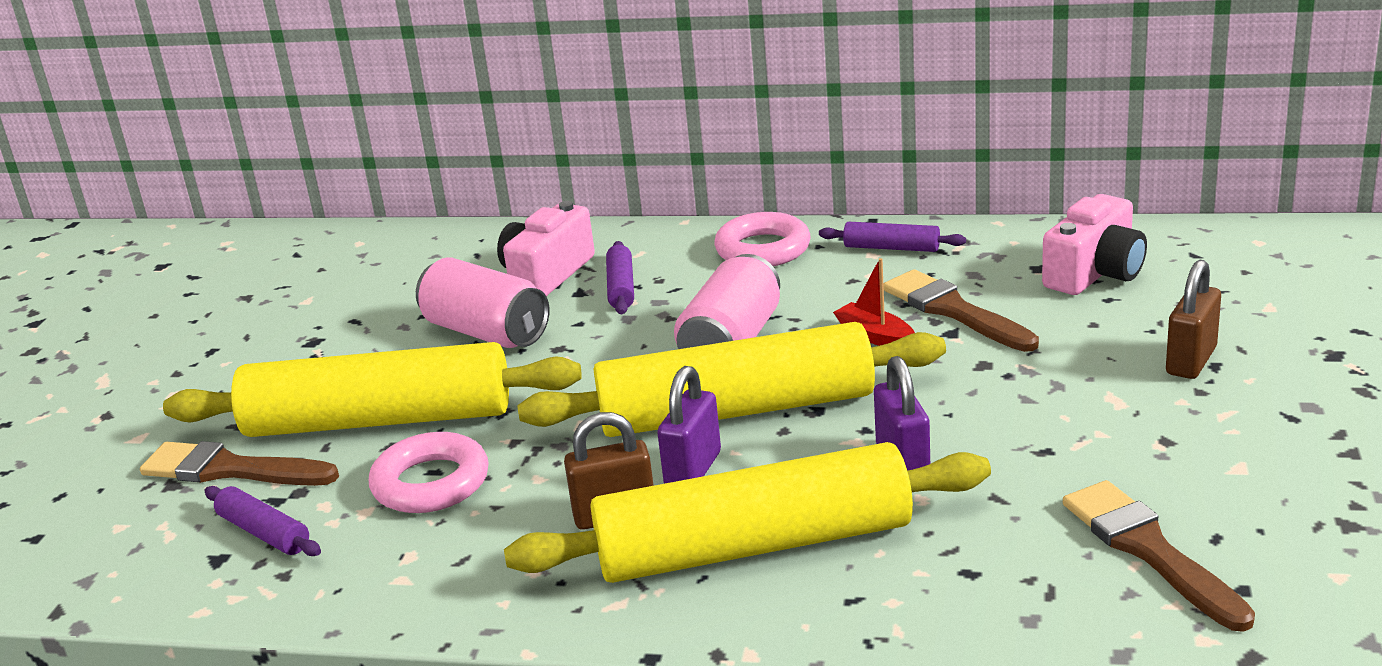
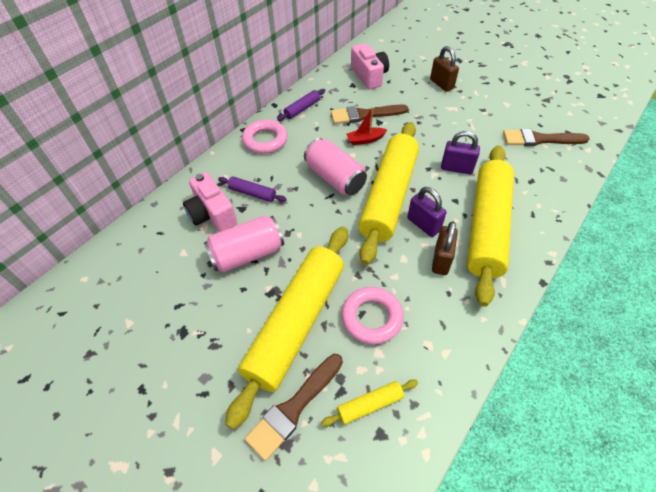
camera: 65 degrees left, 25 degrees up
purple rolling pin [204,486,321,556] -> yellow rolling pin [321,380,418,426]

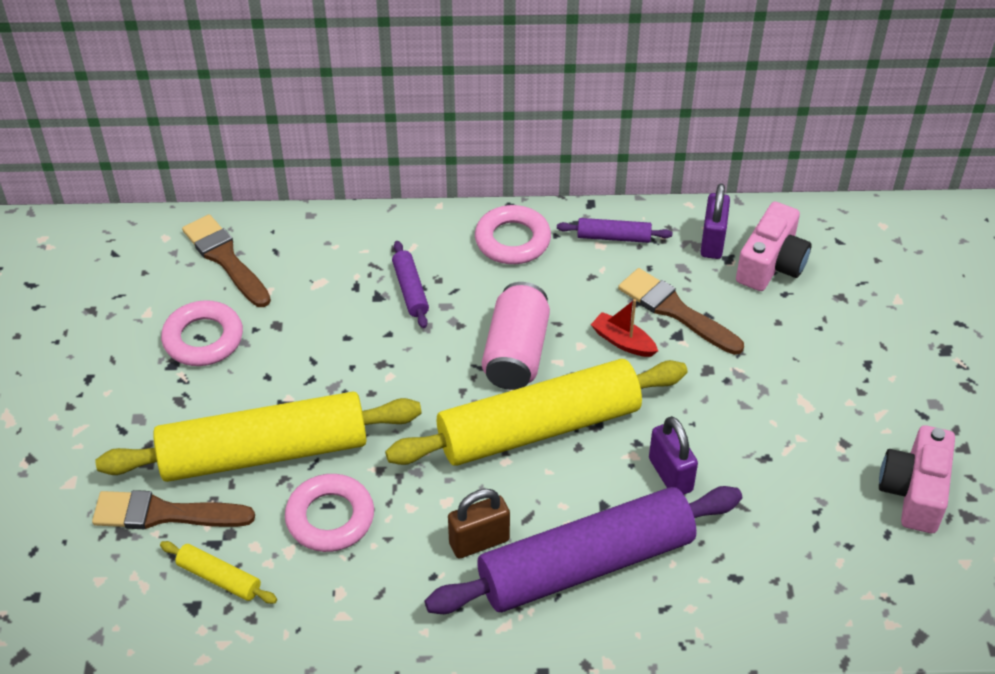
camera: 50 degrees right, 5 degrees down
pink camera [183,172,237,232] -> pink camera moved to [879,425,955,533]
pink can [204,216,284,273] -> none
purple padlock [407,187,447,237] -> purple padlock moved to [700,184,730,259]
brown padlock [430,46,459,92] -> none
yellow rolling pin [467,145,514,307] -> purple rolling pin [425,486,742,614]
brown brush [503,129,590,146] -> brown brush moved to [182,214,271,307]
none -> pink ring [161,300,243,366]

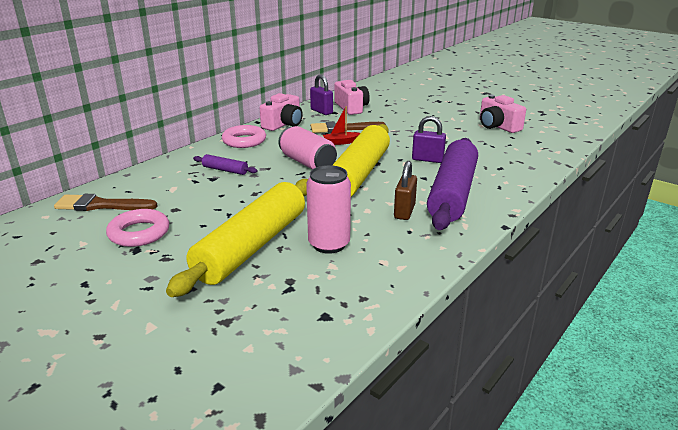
camera: 50 degrees left, 20 degrees down
brown brush [92,490,255,529] -> none
yellow rolling pin [160,541,277,604] -> none
pink ring [285,474,374,552] -> pink can [306,165,351,254]
purple rolling pin [557,218,673,243] -> pink camera [260,93,303,131]

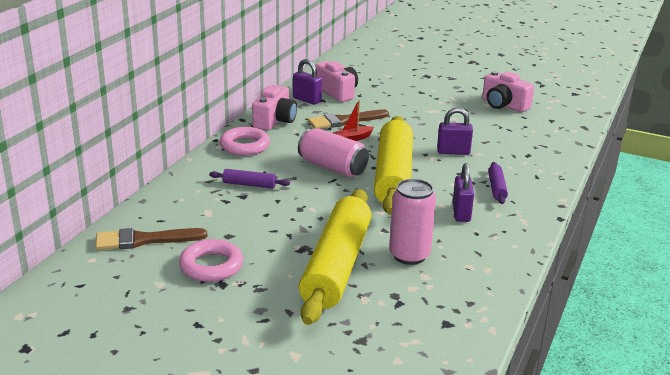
camera: 15 degrees left, 0 degrees up
brown padlock [394,161,417,220] -> purple padlock [453,163,474,222]
purple rolling pin [427,138,478,230] -> purple rolling pin [488,162,508,204], size x0.41

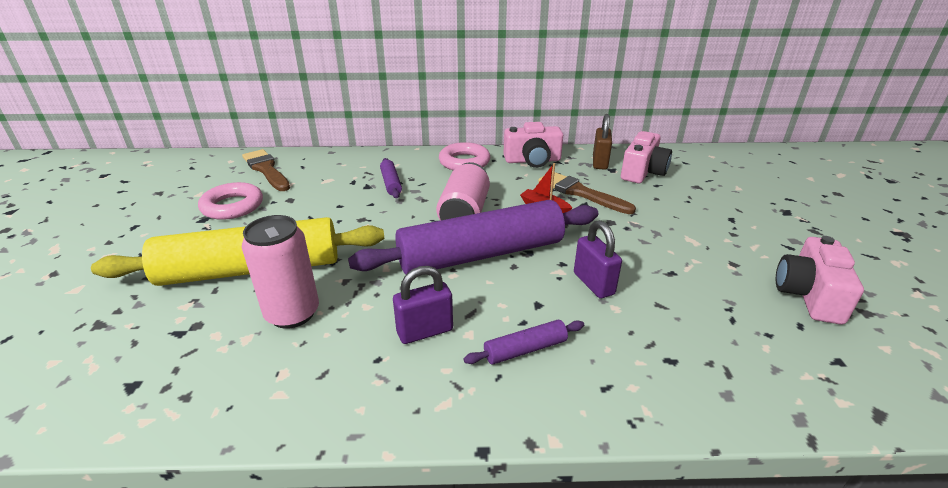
camera: 65 degrees right, 5 degrees up
purple padlock [293,59,322,105] -> brown padlock [593,114,612,170]
yellow rolling pin [374,116,413,215] -> purple rolling pin [348,200,598,275]

